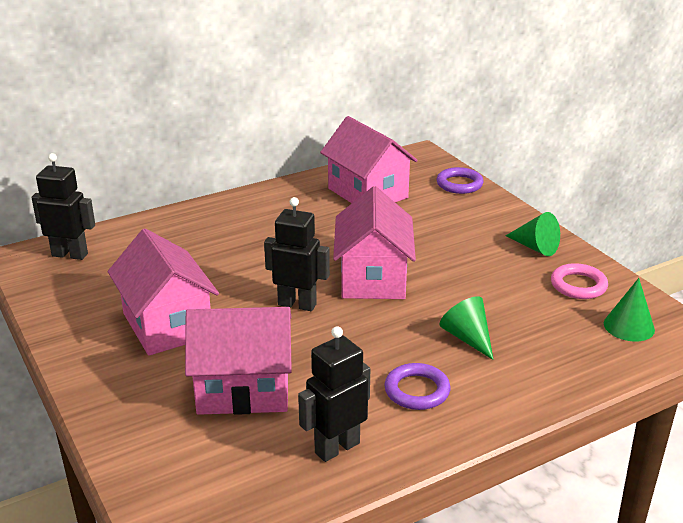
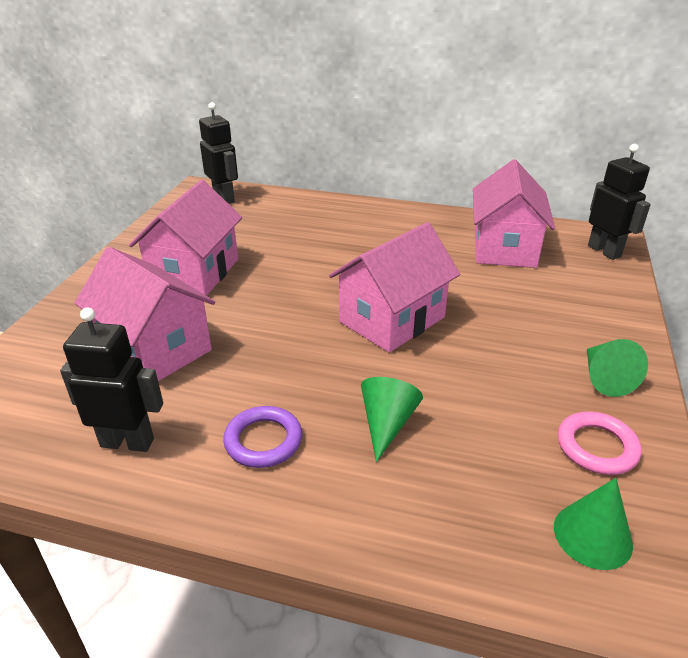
camera: 45 degrees right, 5 degrees up
black robot [264,197,330,311] -> black robot moved to [588,144,651,260]
purple ring [437,167,484,194] -> none

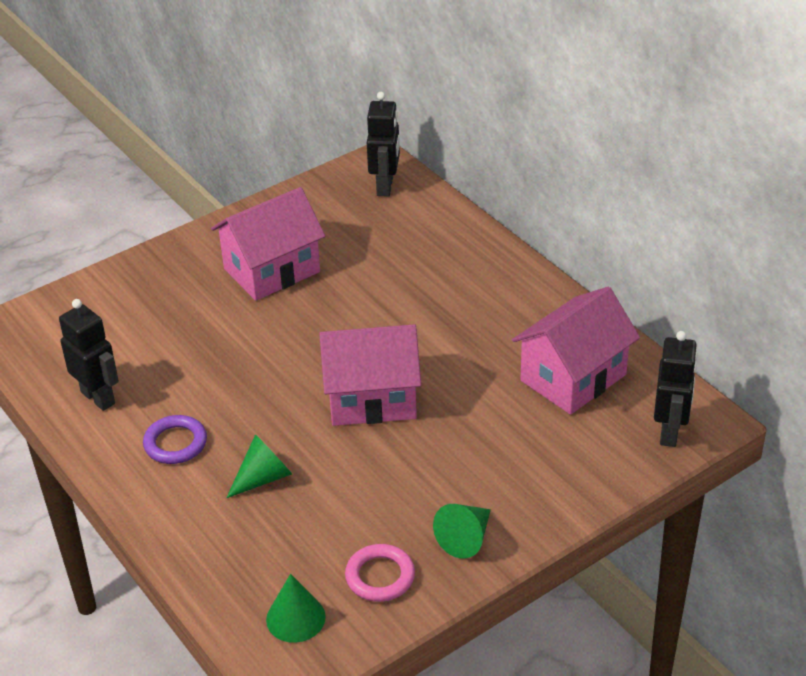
camera: 40 degrees right, 5 degrees up
pink house [75,247,215,381] -> none

